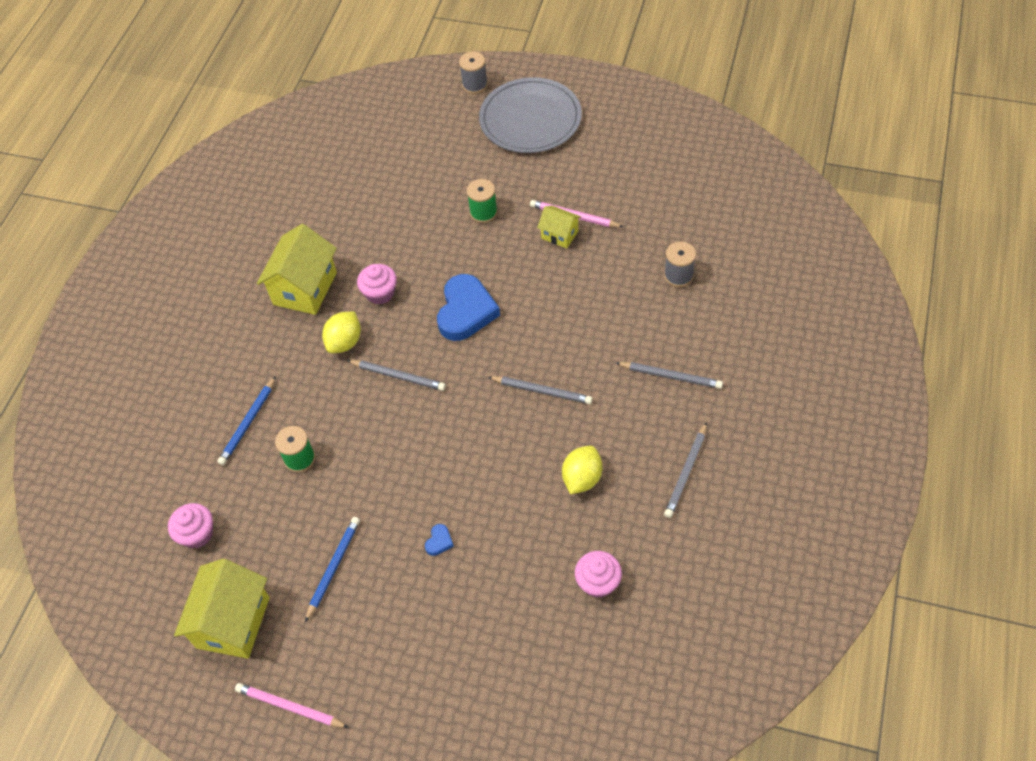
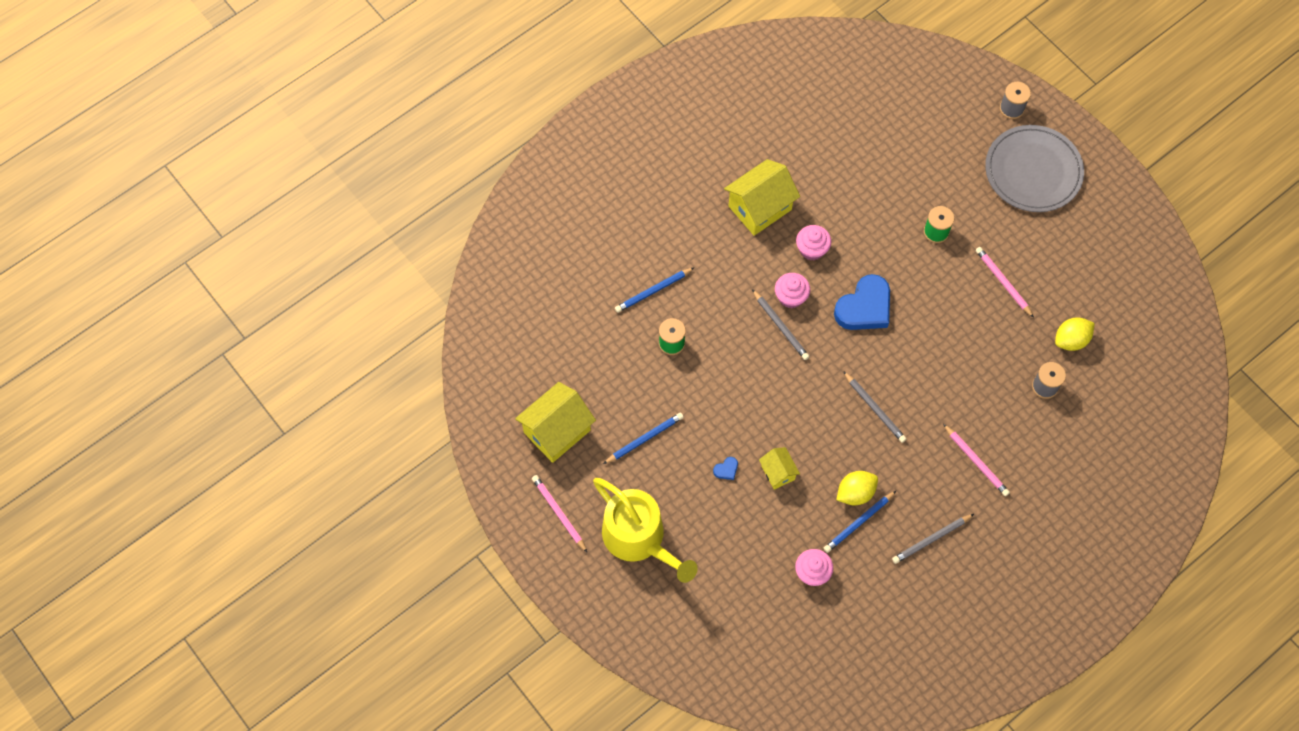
camera: 30 degrees right, 10 degrees up
pink cupcake [168,503,213,548] -> pink cupcake moved to [775,273,810,308]
yellow lemon [322,312,361,353] -> yellow lemon moved to [1055,317,1095,351]
yellow house [537,206,581,248] -> yellow house moved to [759,447,800,490]
grey pencil [616,362,723,389] -> pink pencil [943,424,1010,496]
none -> yellow watering can [593,478,698,583]
none -> blue pencil [824,491,896,553]

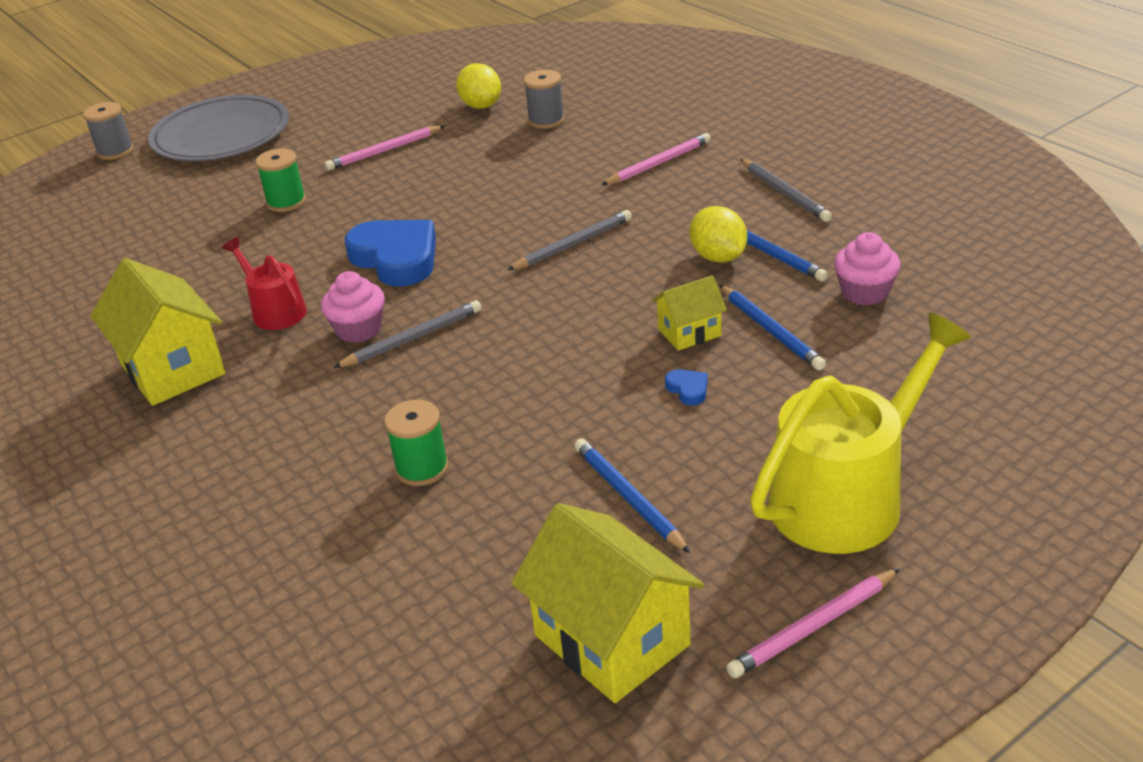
camera: 85 degrees left, 30 degrees down
blue pencil [615,267,695,313] -> blue pencil moved to [720,285,826,370]
pink cupcake [796,225,831,260] -> red watering can [222,237,307,330]

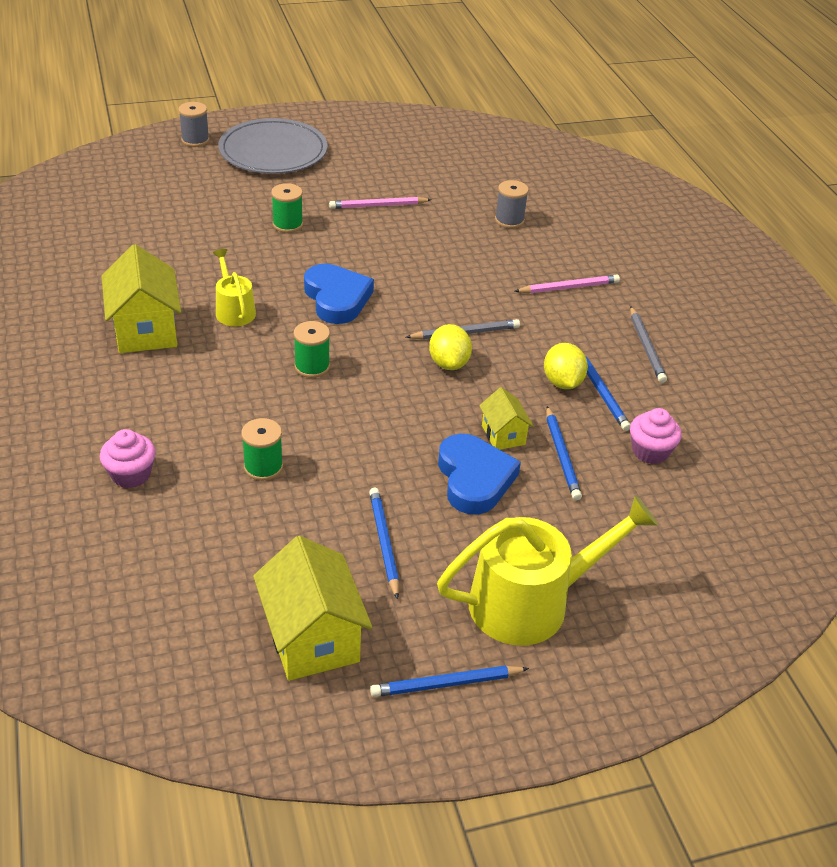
camera: 15 degrees right, 5 degrees up
red watering can [222,237,307,330] -> yellow watering can [213,249,256,326]
pink cupcake [321,271,385,343] -> pink cupcake moved to [100,429,156,488]
grey pencil [333,300,482,368] -> green spool [294,321,330,378]
yellow lemon [456,63,501,109] -> yellow lemon moved to [429,324,472,370]
yellow house [652,275,727,351] -> yellow house turned 75 degrees clockwise [479,387,534,450]
blue heart [665,369,708,406] -> blue heart [438,434,521,515], size x2.49
pink pencil [726,568,900,678] -> blue pencil [370,665,529,697]

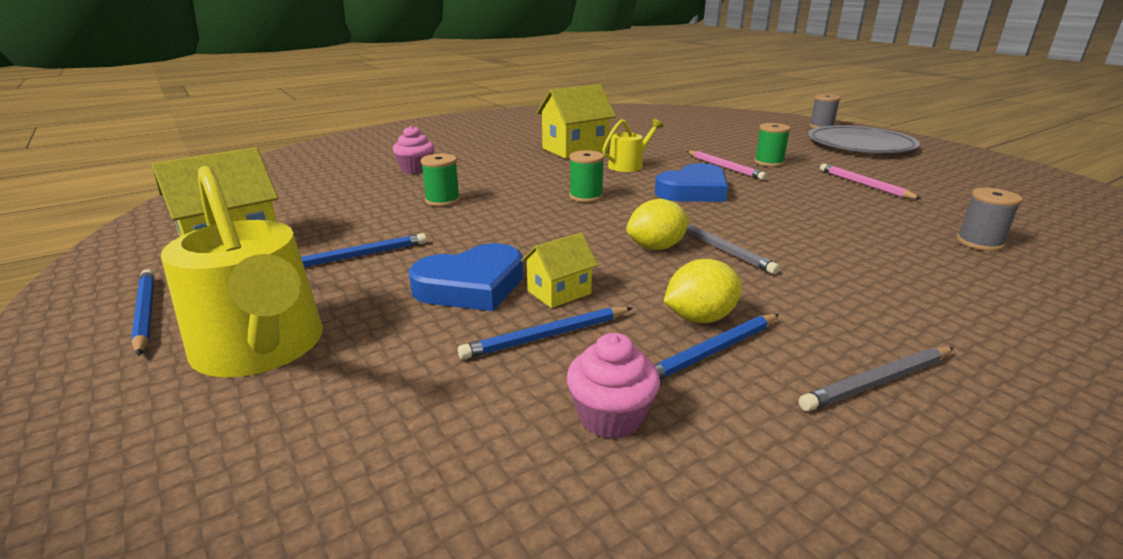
camera: 75 degrees right, 15 degrees down
pink pencil [515,275,620,293] -> pink pencil moved to [687,151,767,180]

